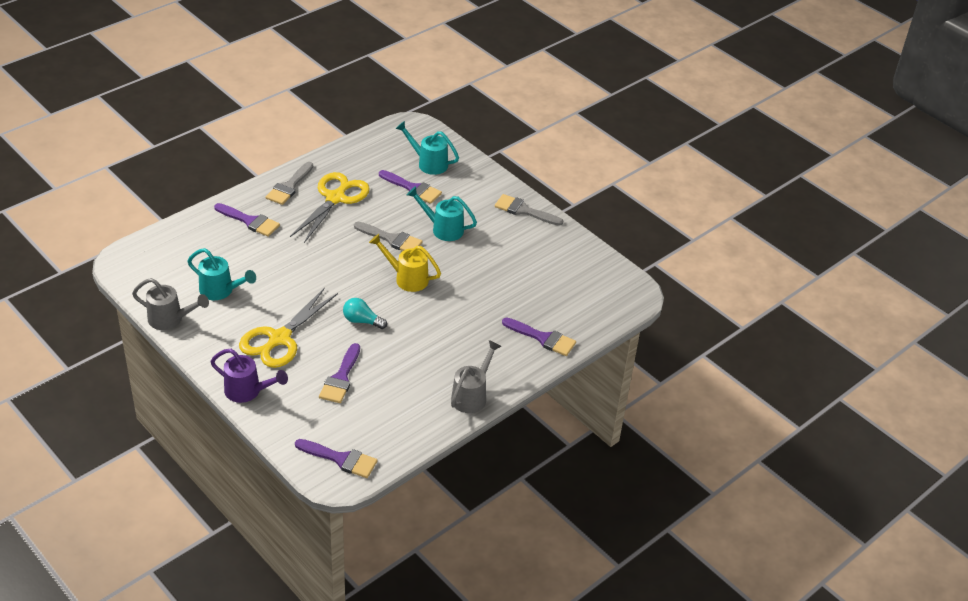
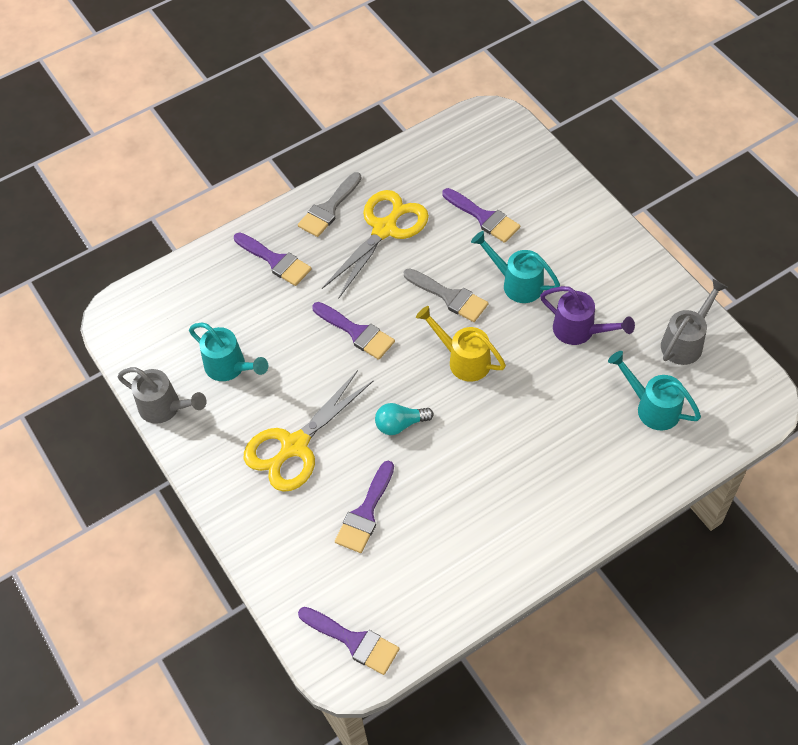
camera: 15 degrees right, 15 degrees up
purple watering can [210,349,288,403] -> purple watering can moved to [540,286,635,345]
turquoise light bulb [343,298,387,329] -> turquoise light bulb turned 45 degrees counterclockwise [375,403,434,435]
turquoise watering can [395,121,459,175] -> turquoise watering can moved to [608,351,701,430]
grey watering can [451,340,501,413] -> grey watering can moved to [661,279,728,365]
grey brush [495,194,563,226] -> none
purple brush [502,317,576,356] -> purple brush moved to [312,302,395,360]

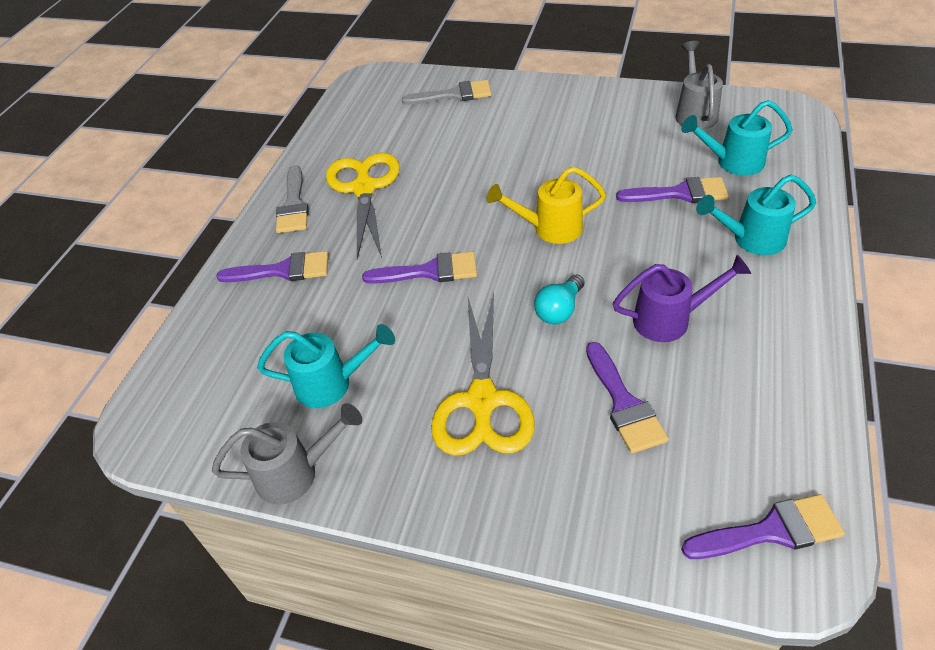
camera: 40 degrees left, 10 degrees down
grey brush [404,268,488,322] -> grey brush moved to [402,80,492,105]
purple brush [443,188,520,243] -> purple brush moved to [616,177,729,203]
turquoise watering can [471,231,560,303] -> turquoise watering can moved to [696,175,816,255]
purple watering can [540,286,635,345] -> purple watering can moved to [613,255,751,342]

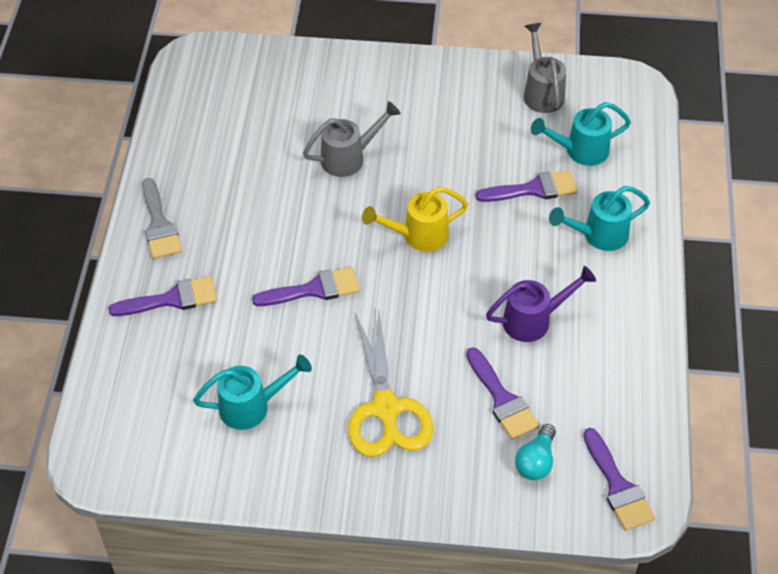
camera: 15 degrees left, 5 degrees up
grey watering can [212,403,362,504] -> grey watering can moved to [303,101,401,177]
yellow scissors [326,153,400,259] -> none
grey brush [402,80,492,105] -> none
turquoise light bulb [534,274,585,324] -> turquoise light bulb moved to [515,424,556,480]
purple brush [681,494,845,559] -> purple brush turned 90 degrees clockwise [583,428,655,531]

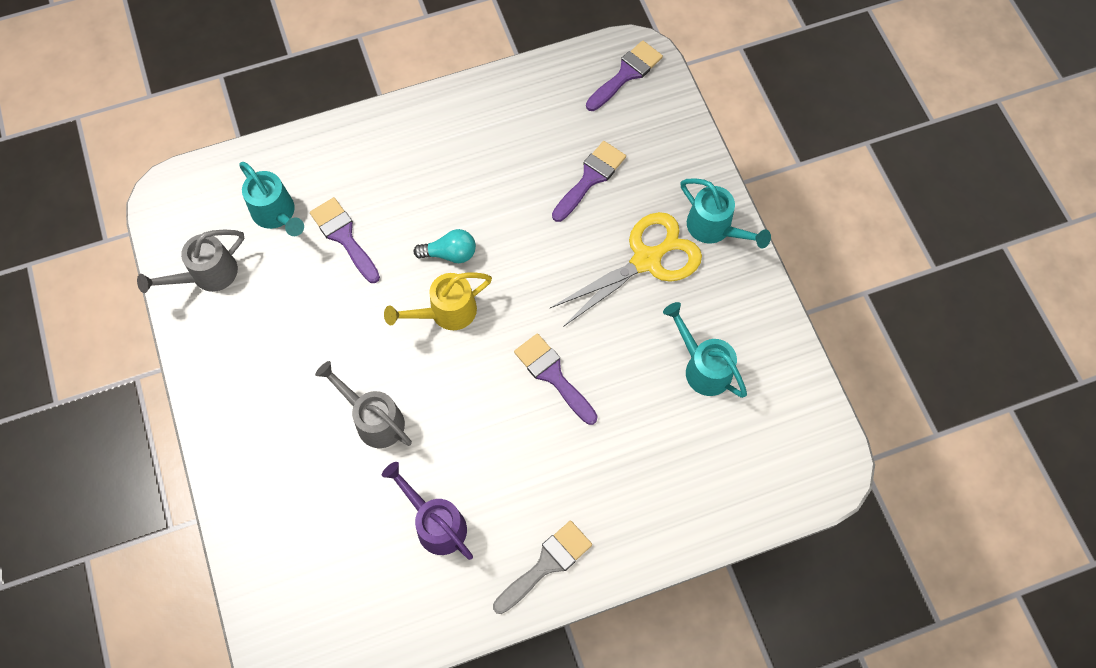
camera: 115 degrees left, 15 degrees up
purple brush [108,276,217,316] -> none
yellow watering can [362,187,468,252] -> yellow watering can turned 105 degrees clockwise [384,273,492,330]
purple watering can [486,266,596,342] -> purple watering can moved to [382,462,473,560]
turquoise light bulb [515,424,556,480] -> turquoise light bulb moved to [414,229,476,263]
turquoise watering can [549,186,650,251] -> turquoise watering can moved to [681,178,771,249]

